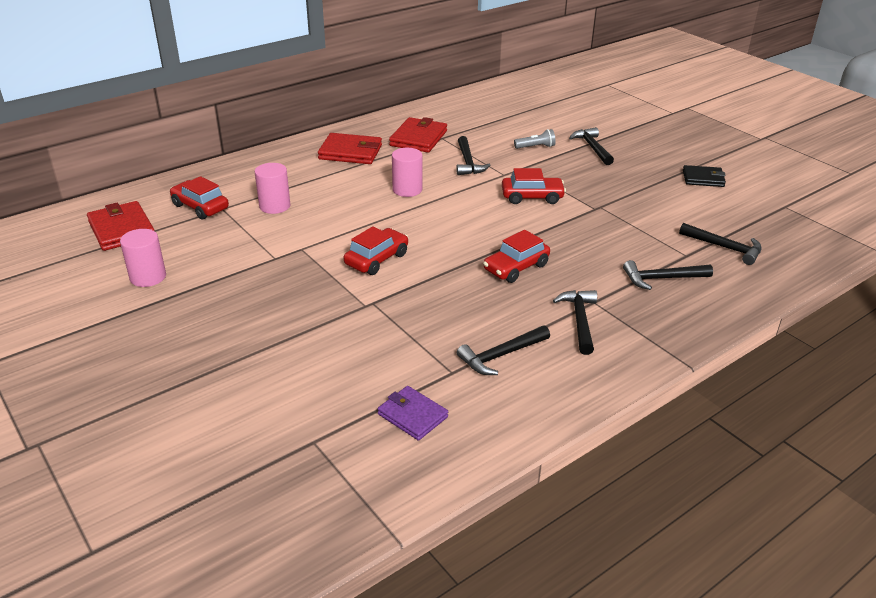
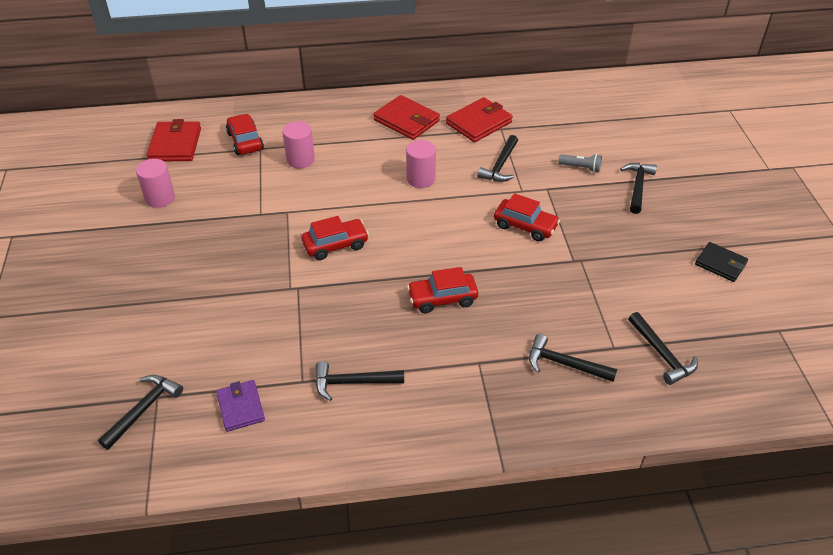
camera: 30 degrees right, 10 degrees up
black hammer [553,290,597,355] -> black hammer moved to [98,375,183,450]

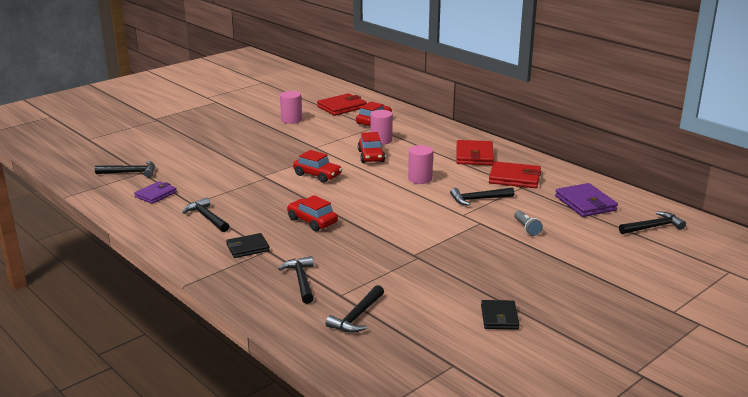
camera: 55 degrees right, 20 degrees down
red car [494,193,560,241] -> red car moved to [358,132,385,163]
black hammer [620,163,657,214] -> black hammer moved to [619,212,686,234]
none -> black wallet [226,233,270,258]
none -> purple wallet [555,183,618,217]

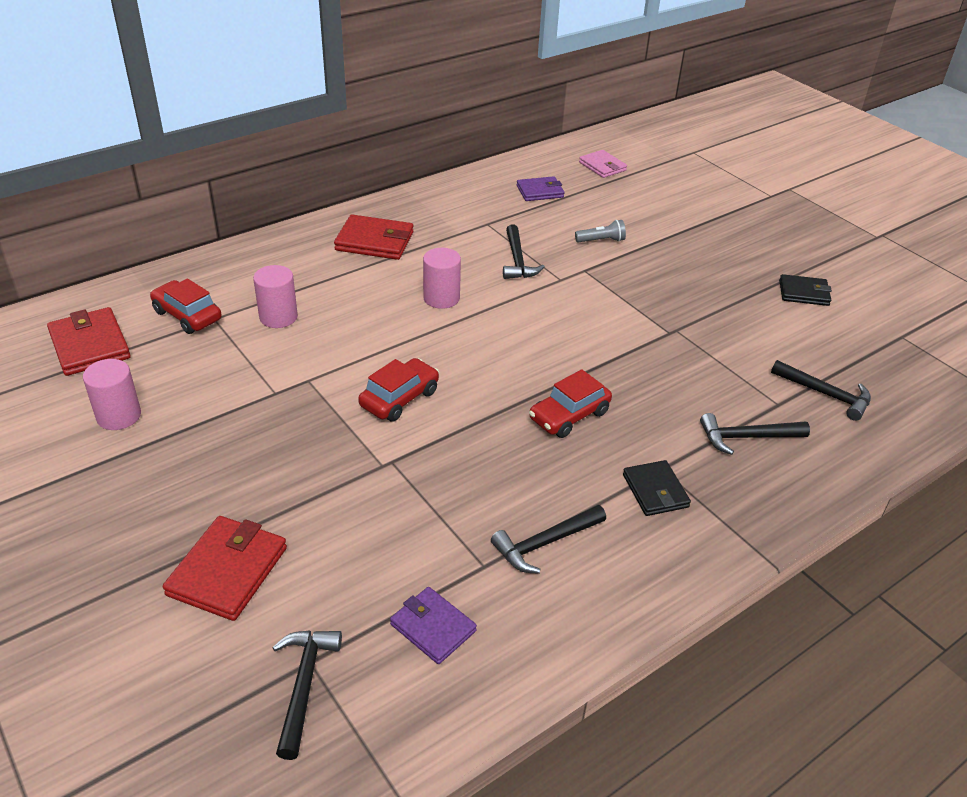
camera: 85 degrees left, 15 degrees up
red car [358,132,385,163] -> none
red wallet [489,161,541,188] -> red wallet moved to [163,516,287,621]
purple wallet [555,183,618,217] -> purple wallet [517,176,564,201], size x0.66
black hammer [619,212,686,234] -> pink wallet [579,150,627,178]

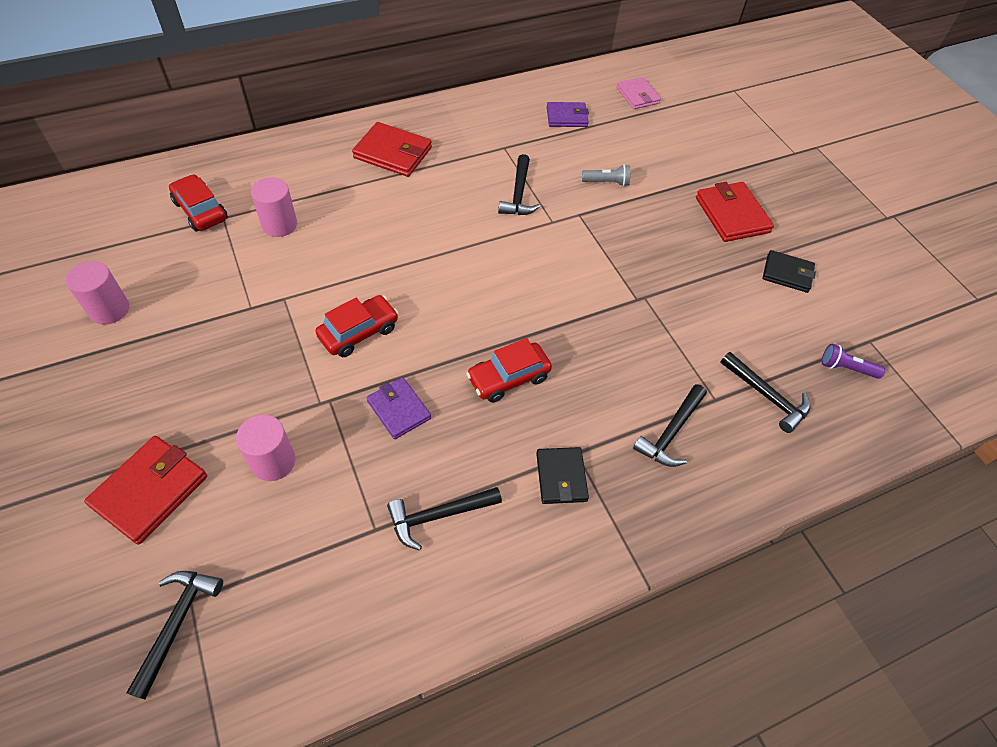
camera: 10 degrees right, 15 degrees up
red wallet [47,307,131,376] -> red wallet moved to [696,182,774,242]
purple wallet [390,587,477,664] -> purple wallet moved to [366,377,431,439]
pink cylinder [423,248,461,309] -> pink cylinder moved to [236,415,295,481]
black hammer [700,413,810,455] -> black hammer turned 60 degrees counterclockwise [633,384,707,467]
none -> purple flashlight [822,344,885,379]

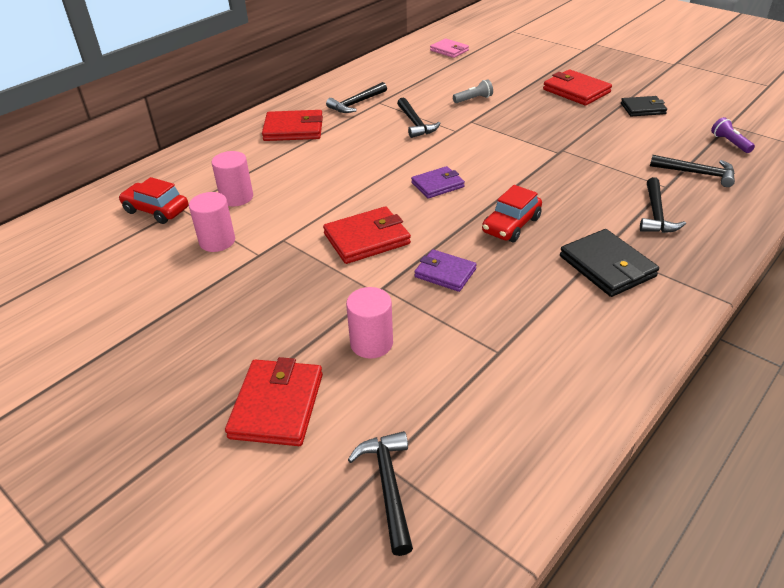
camera: 20 degrees left, 15 degrees down
pink cylinder [66,261,129,324] -> pink cylinder moved to [189,192,235,252]
red car [315,295,398,357] -> red wallet [323,206,411,264]
black hammer [387,487,502,551] -> black hammer moved to [326,82,387,113]
black wallet [536,447,589,504] -> black wallet [560,229,659,297], size x1.51
purple wallet [547,102,589,127] -> purple wallet moved to [411,166,465,199]
purple flashlight [822,344,885,379] -> purple flashlight turned 75 degrees clockwise [711,117,755,153]

